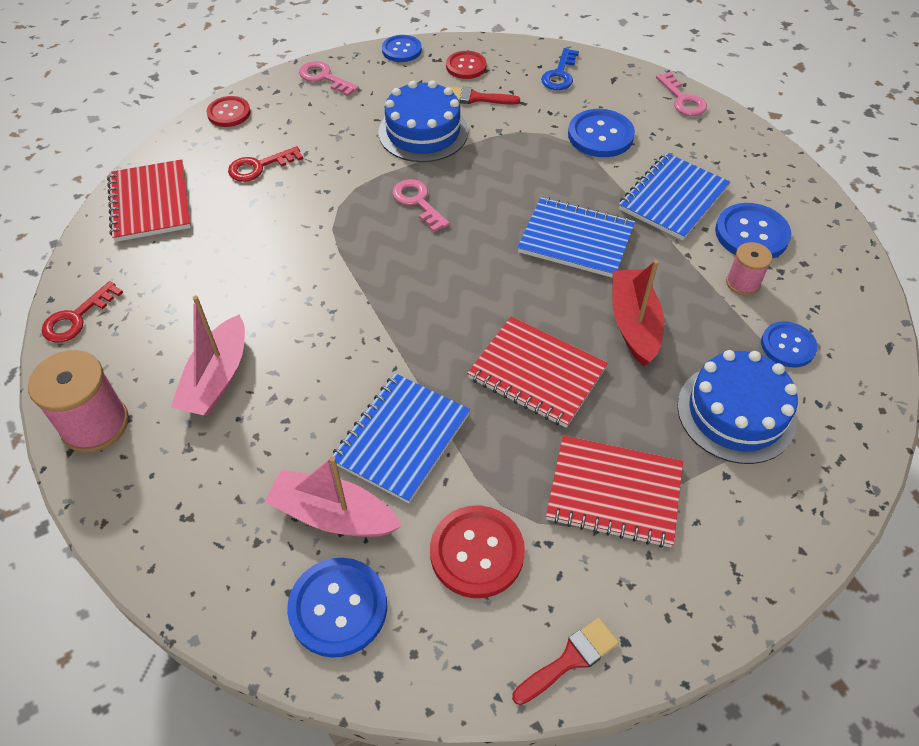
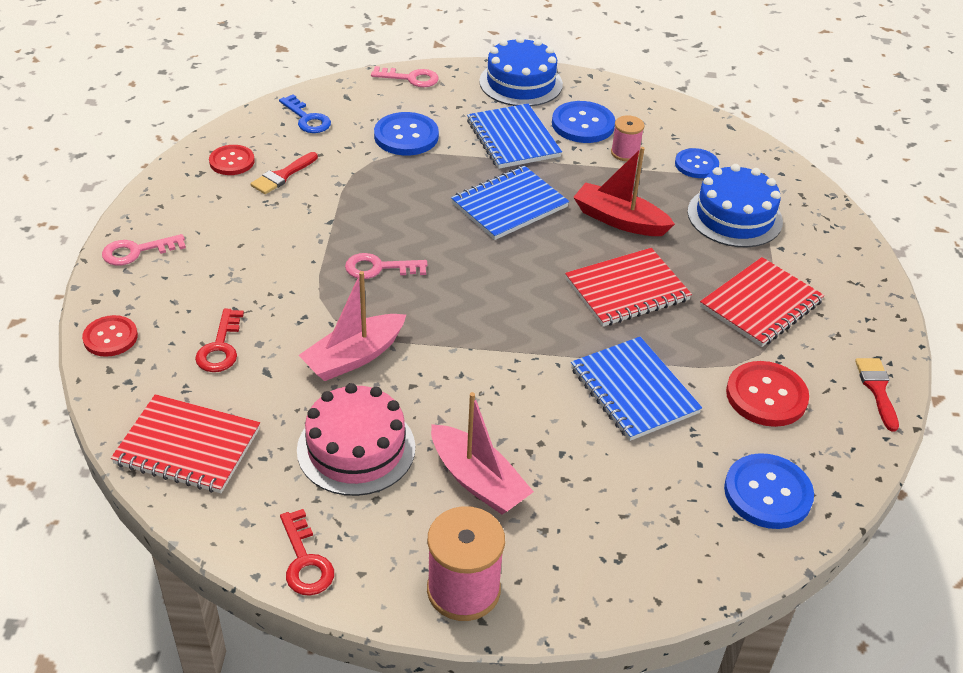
camera: 60 degrees left, 10 degrees down
pink boat [265,456,402,537] -> pink boat moved to [299,271,406,381]
blue cake [379,80,468,162] -> blue cake moved to [479,36,563,106]
blue button [382,35,422,62] -> none
none -> pink cake [297,383,415,496]

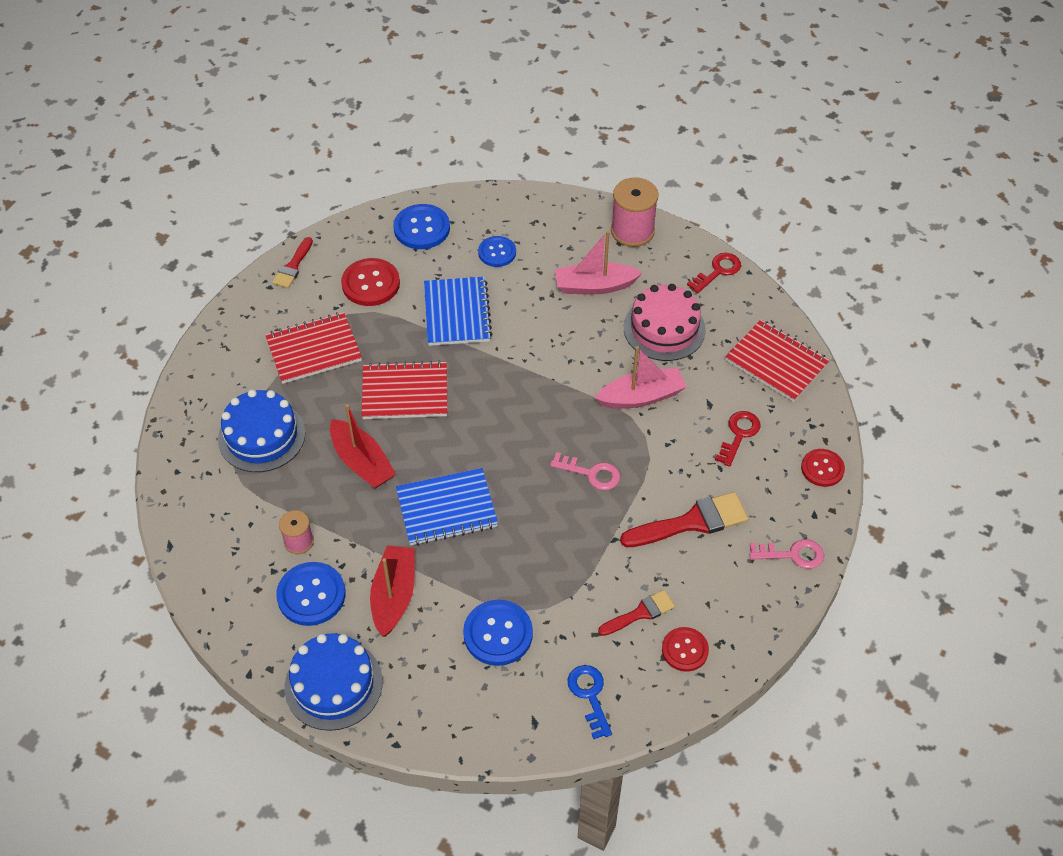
camera: 155 degrees left, 10 degrees up
red key [280,509,334,596] -> red key turned 45 degrees clockwise [687,253,741,293]
pink key [371,66,439,87] -> none
pink boat [431,392,534,514] -> pink boat turned 75 degrees counterclockwise [555,231,643,294]
blue notebook [467,104,562,169] -> red boat [370,545,415,637]
blue button [675,148,719,178] -> blue button moved to [478,236,516,267]
none -> red brush [620,492,748,547]

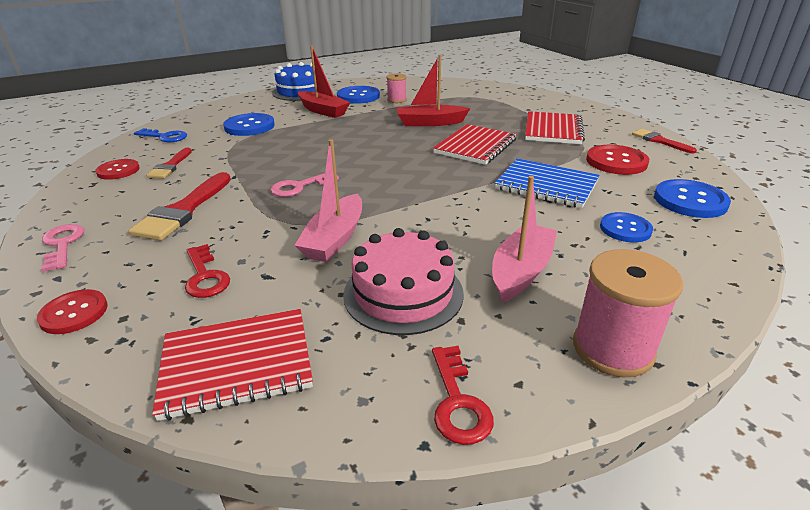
camera: 125 degrees right, 20 degrees down
blue cake [218,389,305,472] -> none
blue notebook [396,468,498,546] -> none
pink key [749,539,824,569] -> pink key turned 120 degrees clockwise [41,224,84,272]

